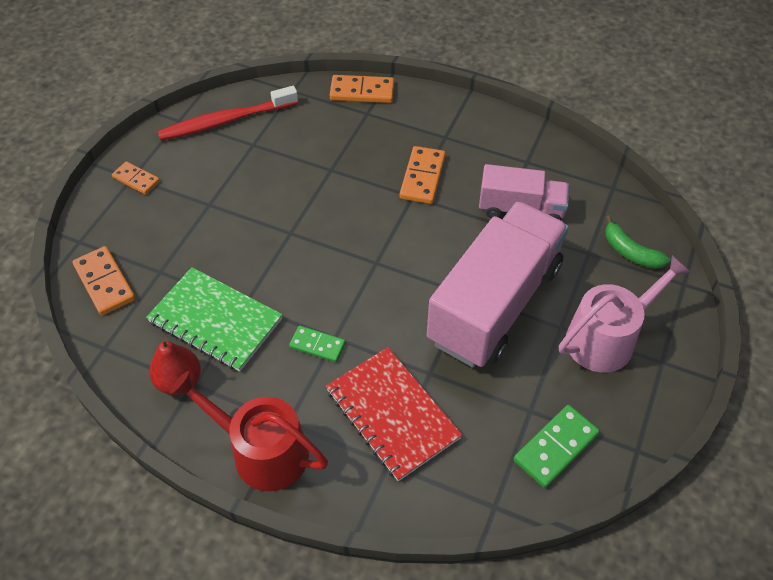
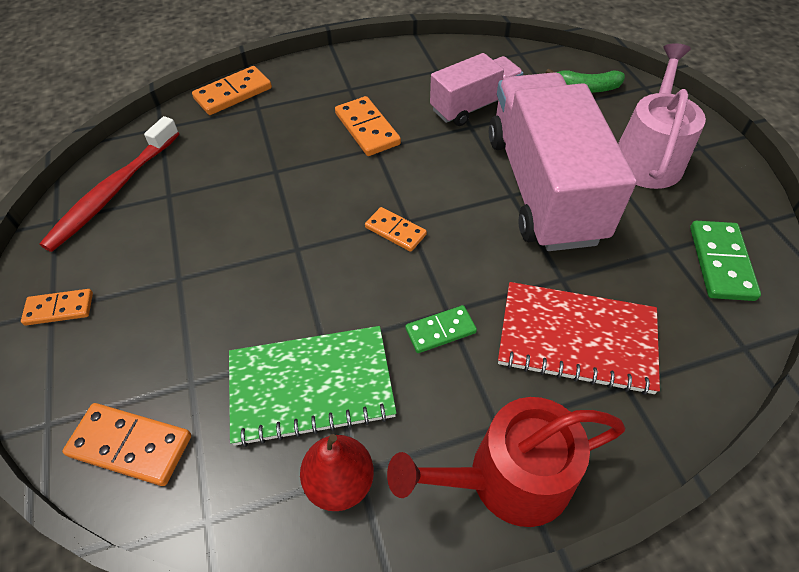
camera: 40 degrees left, 0 degrees up
none -> orange domino [365,207,427,252]

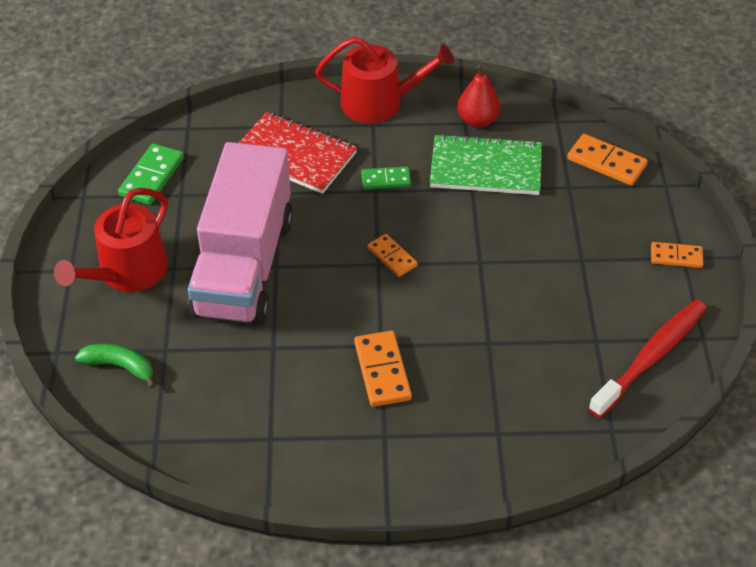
camera: 165 degrees left, 5 degrees down
orange domino [192,66,272,115] -> none
pink truck [430,53,523,126] -> none
pink watering can [618,43,706,189] -> red watering can [54,188,168,292]

